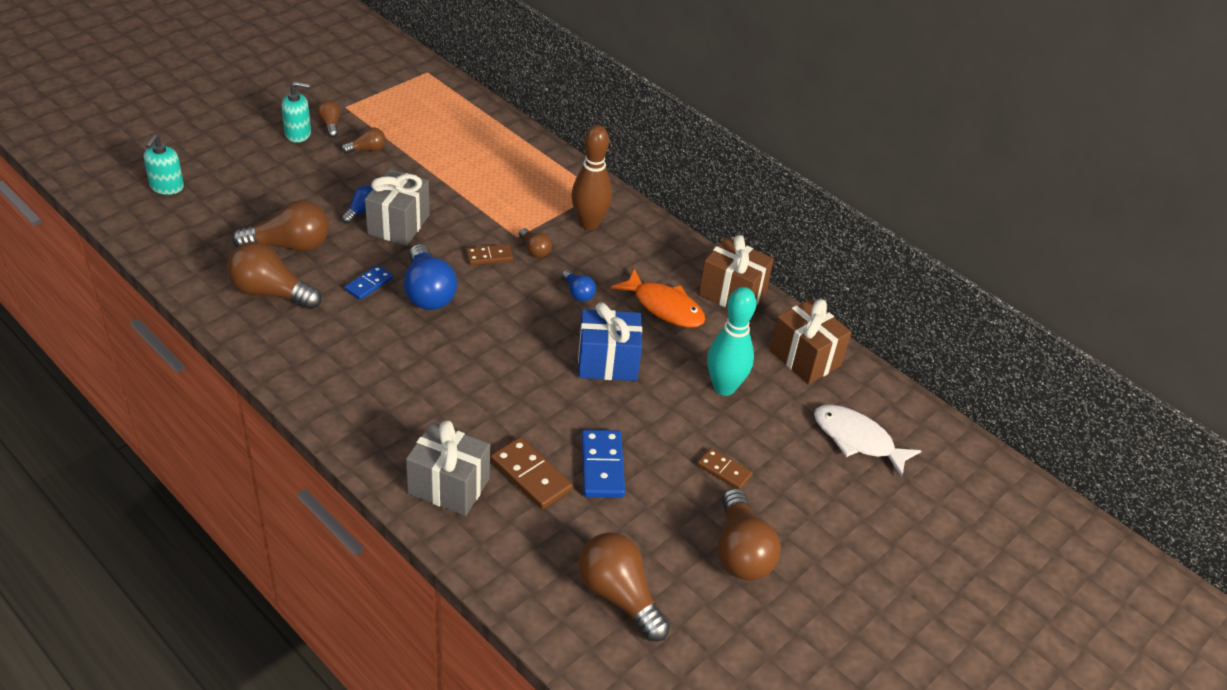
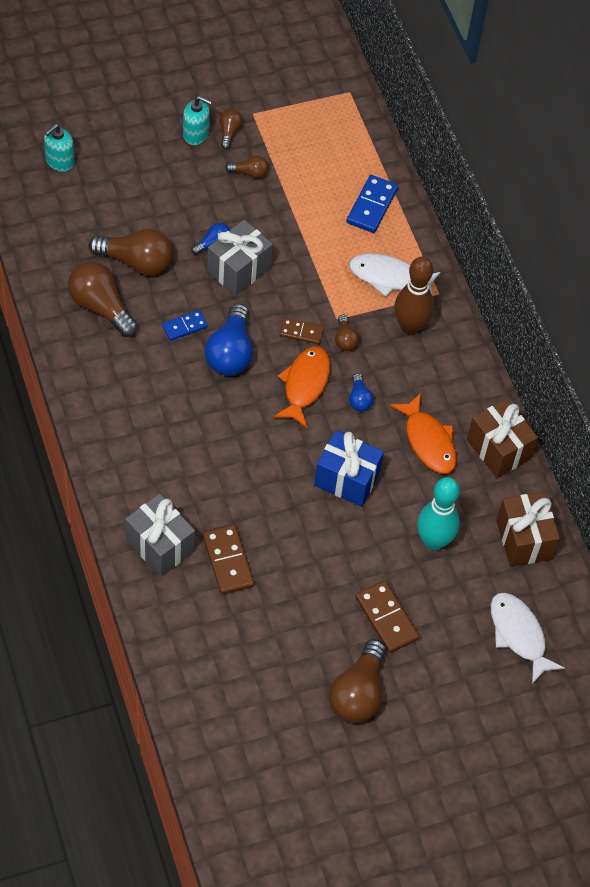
camera: 25 degrees right, 15 degrees up
brown light bulb [579,533,670,642] -> none
blue domino [581,430,625,498] -> blue domino moved to [346,175,398,233]
brown domino [697,448,753,489] -> brown domino [355,580,420,653], size x1.58
none -> orange fish [273,346,330,428]
none -> white fish [349,253,441,297]

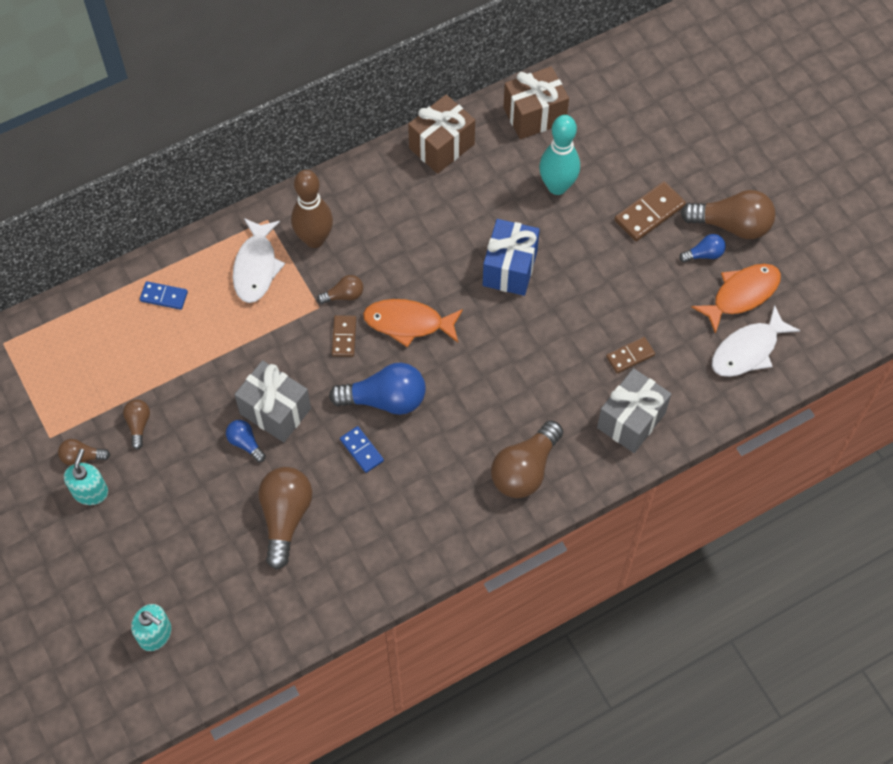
camera: 95 degrees left, 5 degrees up
brown light bulb [68,262,138,337] -> brown light bulb moved to [491,420,563,498]
brown domino [203,525,254,595] -> brown domino [606,337,655,373], size x0.63
blue domino [346,175,398,233] -> blue domino [140,281,188,310], size x0.63
blue light bulb [349,373,374,411] -> blue light bulb moved to [679,234,726,263]
orange fish [390,393,457,474] -> orange fish moved to [691,264,781,334]
white fish [491,592,565,684] -> white fish moved to [712,305,801,377]

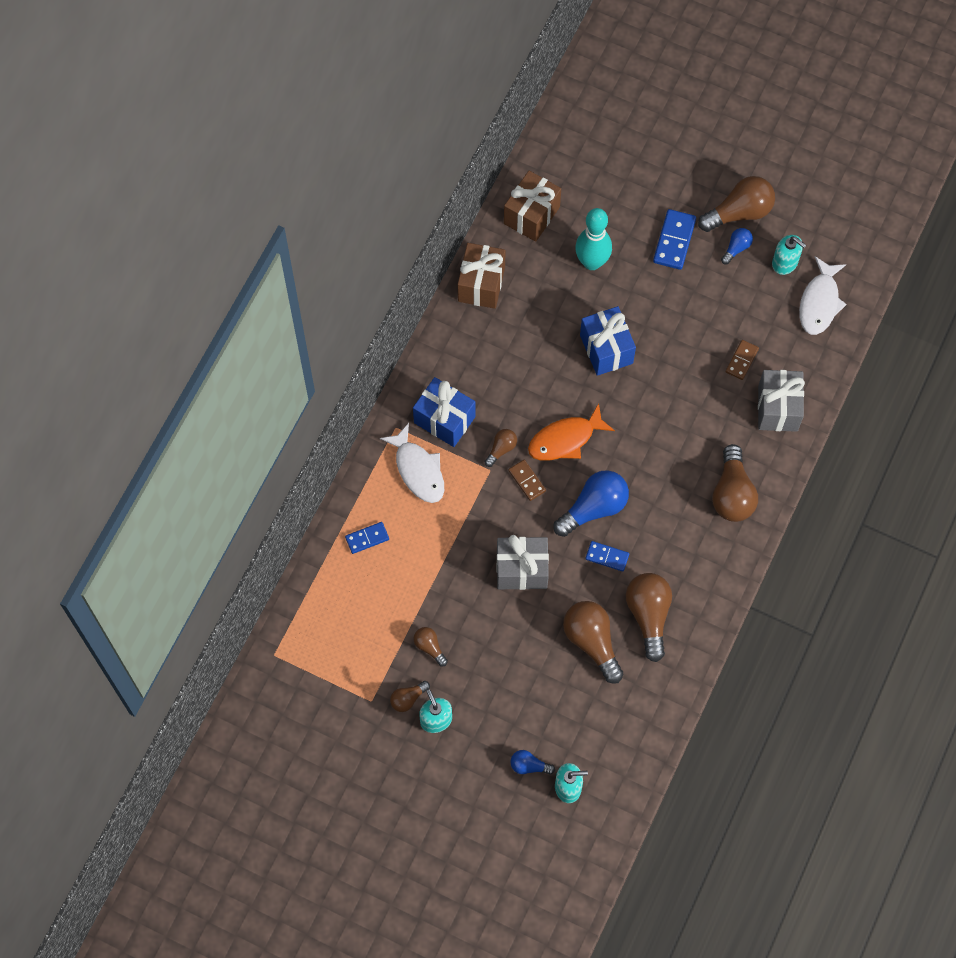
camera: 35 degrees left, 5 degrees up
blue light bulb [226,420,266,462] -> blue light bulb moved to [510,750,555,774]
brown bowling pin [291,170,333,248] -> blue gift [413,377,475,447]
brown domino [614,181,686,241] -> blue domino [653,209,696,270]
orange fish [691,264,781,334] -> turquoise soap dispenser [772,235,806,275]
none -> brown light bulb [626,573,672,662]

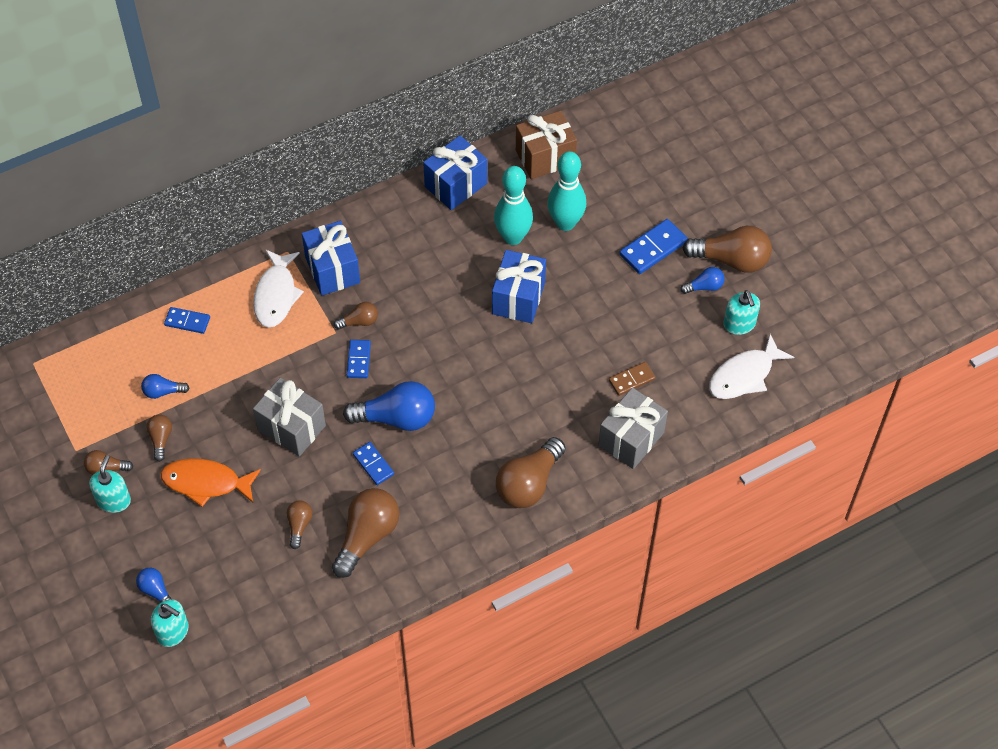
camera: 35 degrees right, 10 degrees down
brown gift [458,243,506,309] -> blue gift [423,135,487,210]
brown domino [508,460,546,501] -> blue domino [347,340,371,378]
orange fish [528,403,615,461] -> orange fish moved to [161,458,261,507]
brown light bulb [563,601,623,684] -> brown light bulb [287,500,313,549], size x0.51
none -> blue light bulb [141,374,189,399]
none -> turquoise bowling pin [494,166,533,245]

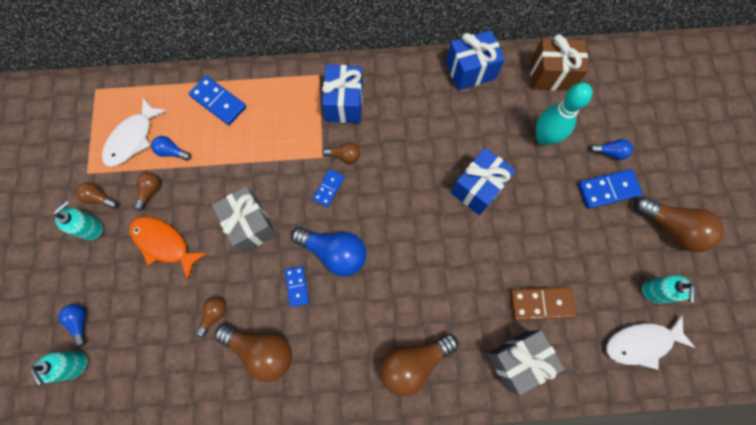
camera: 25 degrees right, 15 degrees up
blue domino [164,307,210,334] -> blue domino [189,76,246,125], size x1.58
white fish [253,250,304,328] -> white fish moved to [102,98,167,167]
brown light bulb [332,488,399,578] -> brown light bulb turned 60 degrees clockwise [215,324,292,382]
turquoise bowling pin [494,166,533,245] -> none
brown domino [609,362,655,396] -> brown domino [510,287,576,321], size x1.58
blue light bulb [680,267,725,294] -> blue light bulb moved to [590,139,633,160]

